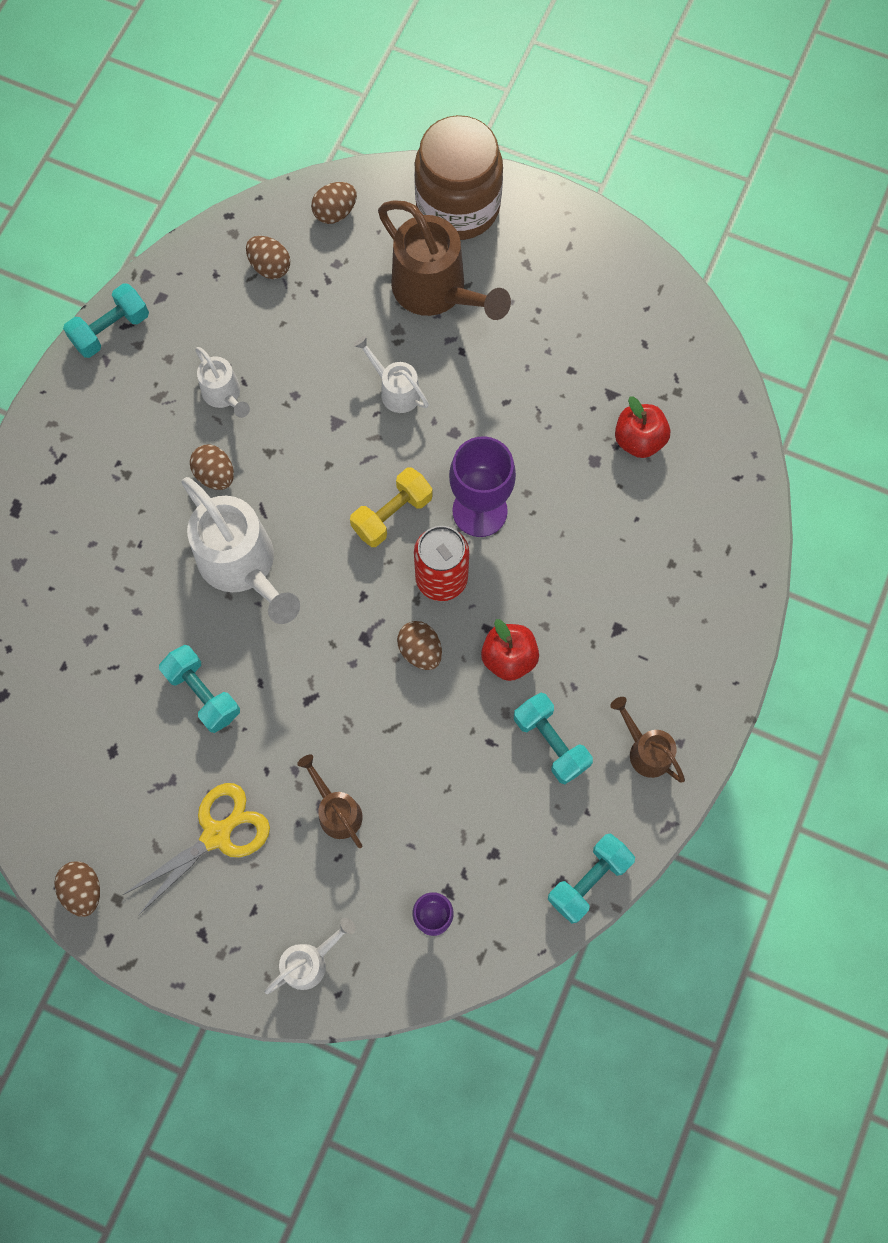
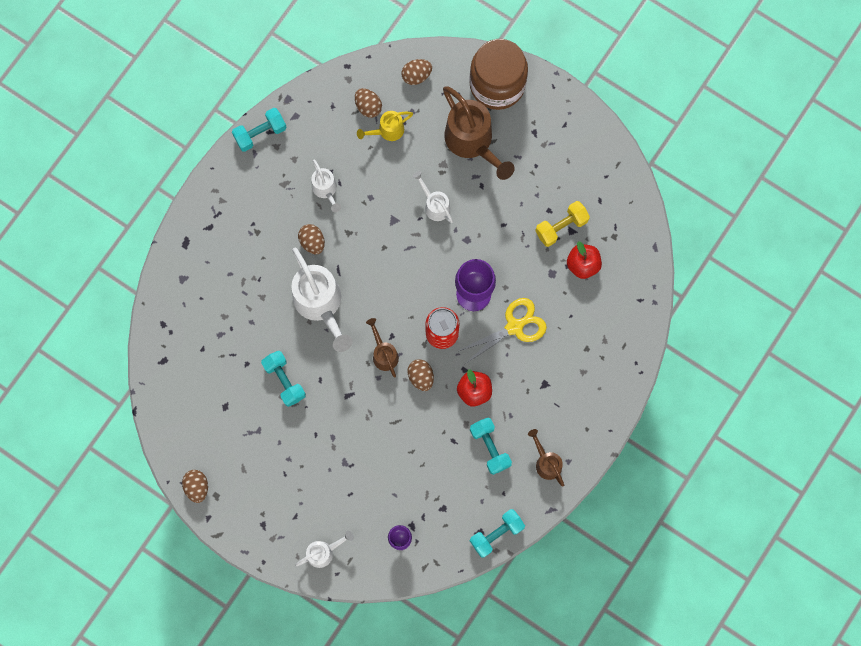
camera: 10 degrees right, 5 degrees up
yellow scissors [123,783,270,915] -> yellow scissors moved to [459,298,547,365]
brown watering can [297,754,362,848] -> brown watering can moved to [366,318,399,377]
yellow dumbbell [350,468,433,547] -> yellow dumbbell moved to [535,201,590,247]
none -> yellow watering can [357,111,413,141]

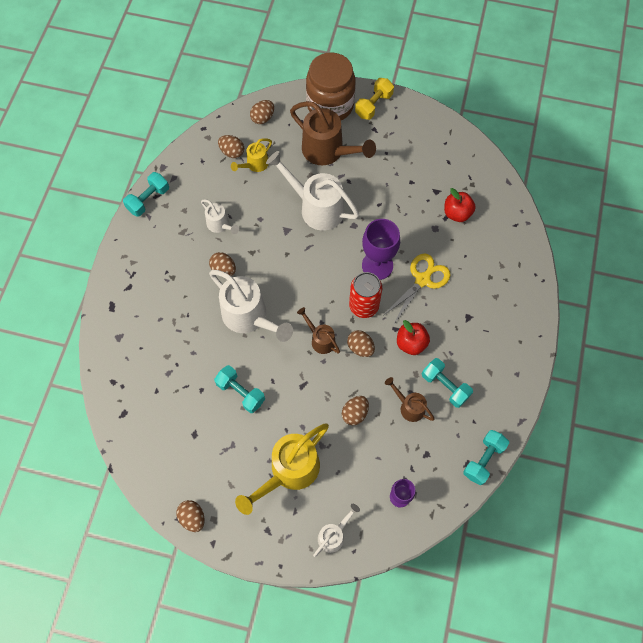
camera: 20 degrees left, 10 degrees down
white watering can [412,171,453,223] -> white watering can [266,151,359,231], size x1.91
brown watering can [528,429,564,487] -> brown watering can moved to [385,377,435,422]
yellow dumbbell [535,201,590,247] -> yellow dumbbell moved to [355,78,394,120]
none -> yellow watering can [235,423,329,515]
none -> brown egg [342,396,369,425]

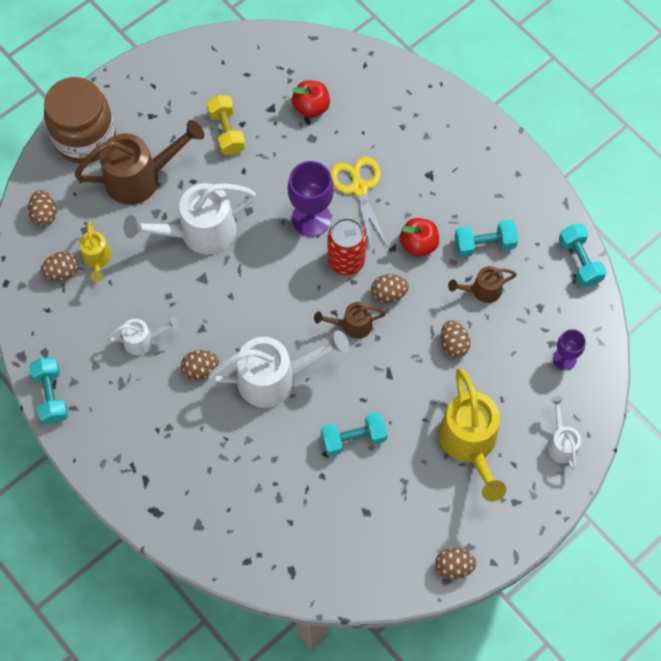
camera: 55 degrees left, 0 degrees up
yellow dumbbell [355,78,394,120] -> yellow dumbbell moved to [207,95,246,155]

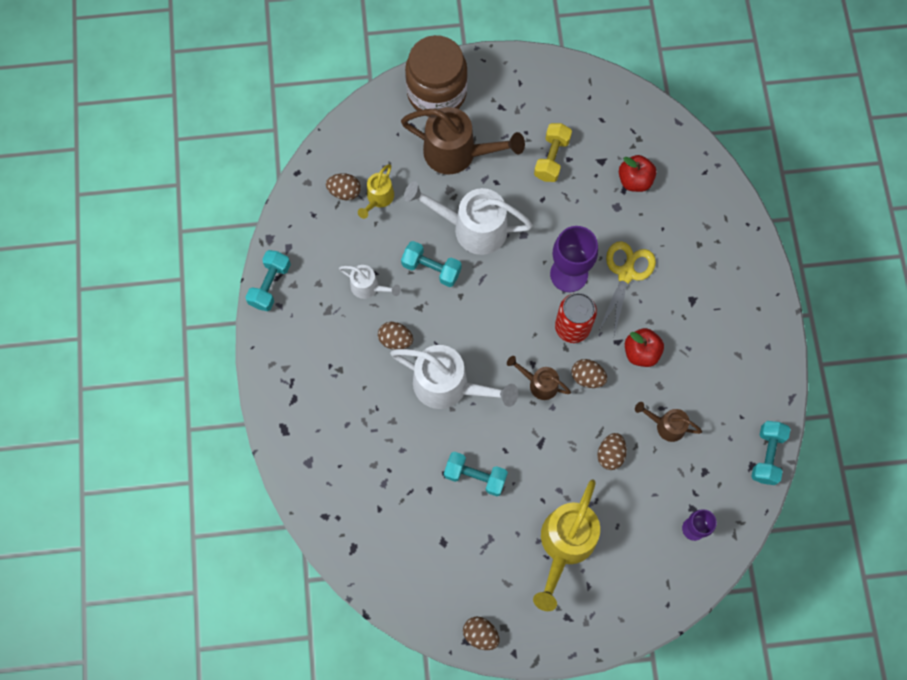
camera: 35 degrees right, 5 degrees up
brown egg [28,190,57,226] -> none
turquoise dumbbell [455,220,518,257] -> turquoise dumbbell moved to [401,241,462,287]
white watering can [547,396,581,470] -> none

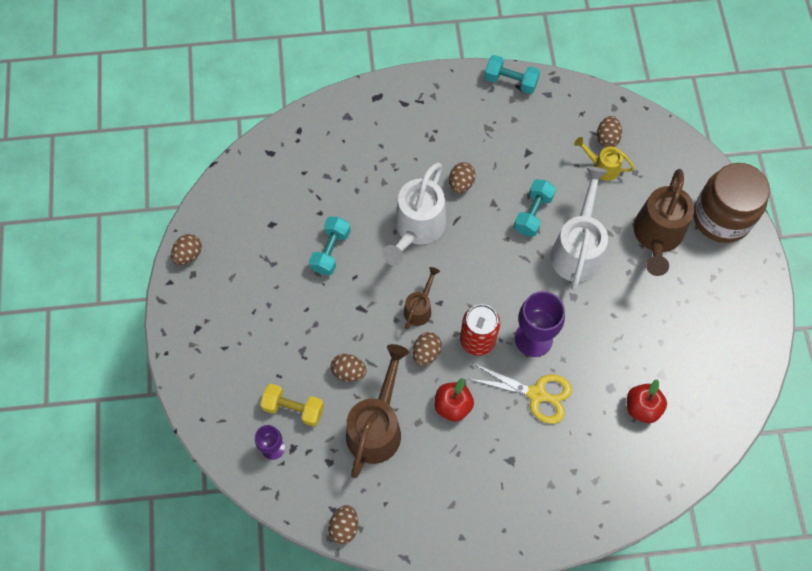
camera: 90 degrees right, 5 degrees down
white watering can [339,265,401,299] -> none
yellow watering can [533,479,600,611] -> none
yellow dumbbell [534,123,572,182] -> yellow dumbbell moved to [260,384,324,427]
brown watering can [635,402,702,442] -> brown watering can [346,344,409,478], size x1.91
turquoise dumbbell [751,421,791,485] -> brown egg [328,505,358,545]

